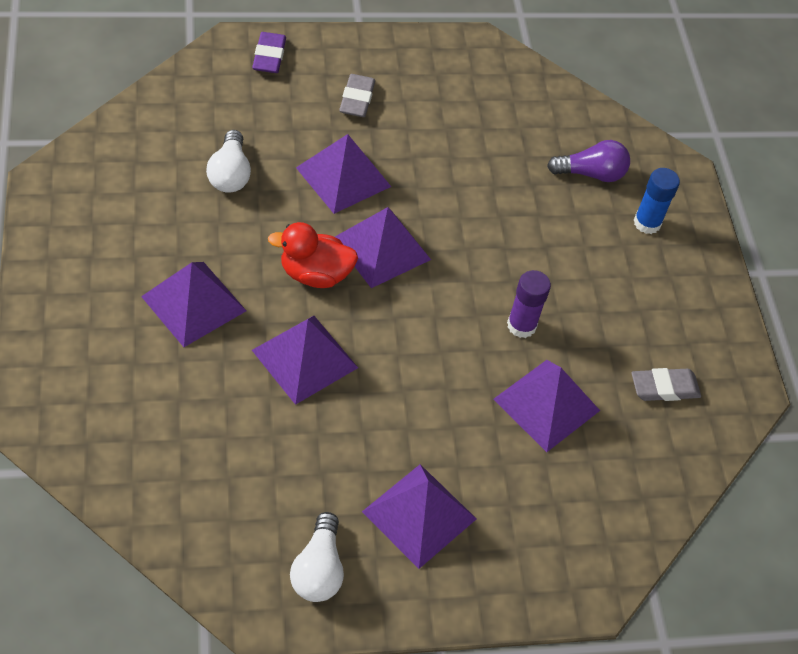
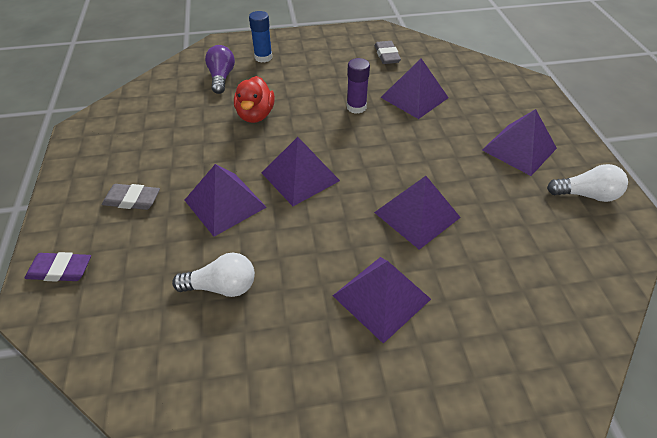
camera: 85 degrees left, 5 degrees down
red duck [268,222,358,288] -> red duck moved to [234,76,275,123]

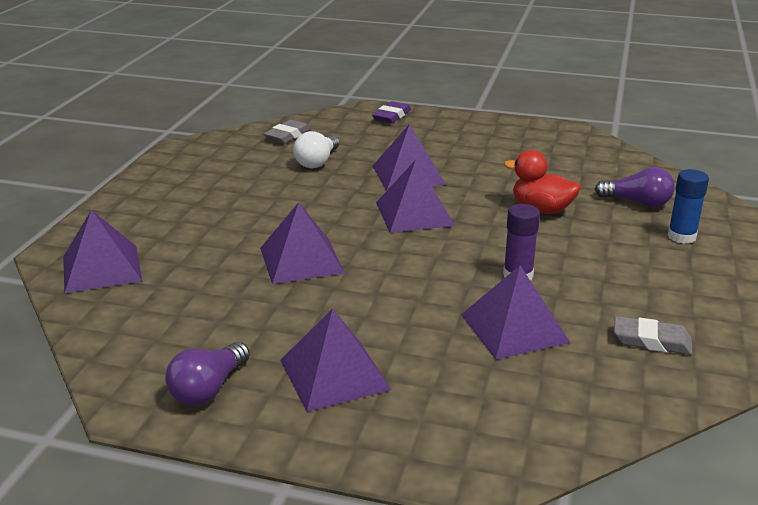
camera: 115 degrees right, 20 degrees down
grey eraser [102,184,160,210] -> grey eraser moved to [264,120,310,144]
purple pyramid [333,257,431,344] -> purple pyramid moved to [63,210,142,293]
white light bulb [547,164,628,202] -> purple light bulb [165,342,250,406]

